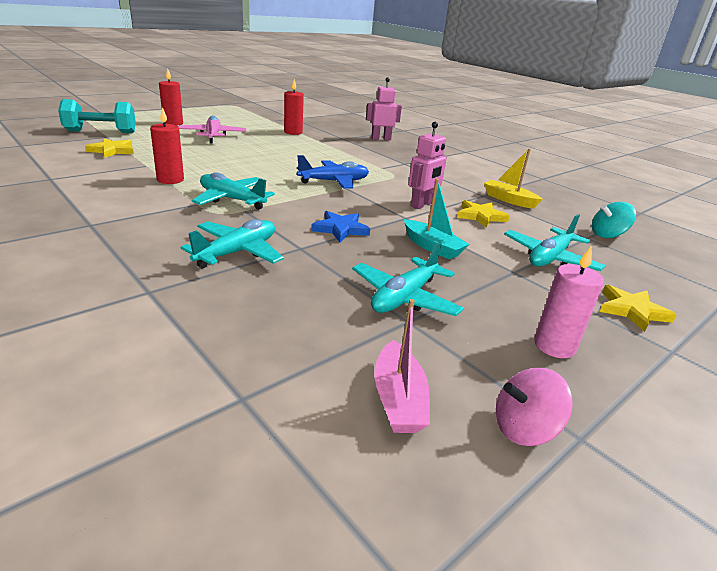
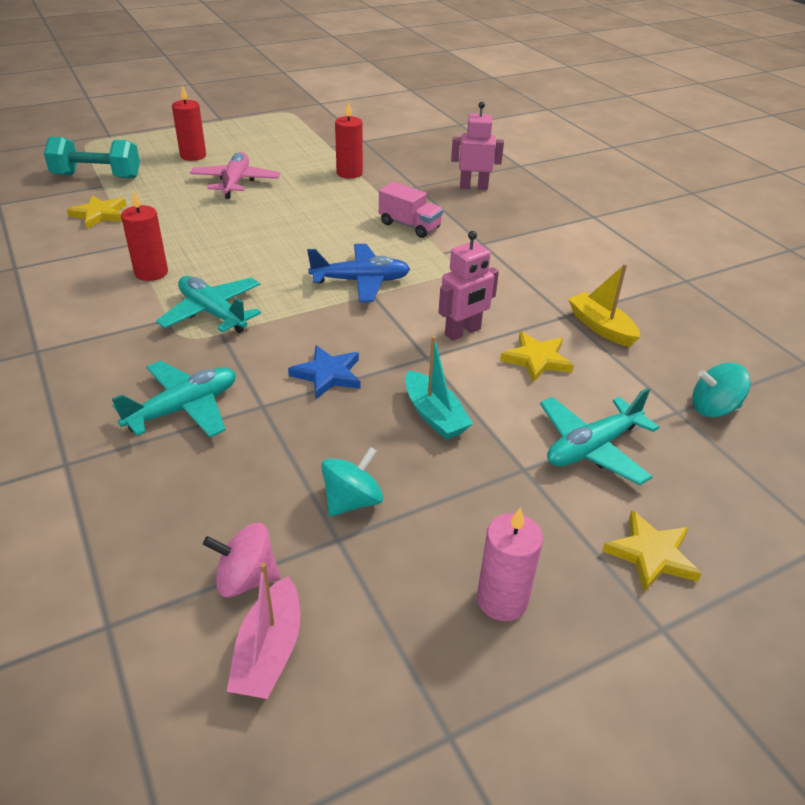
camera: 15 degrees right, 10 degrees up
turquoise plane [352,242,464,316] -> turquoise spinning top [321,447,383,516]
pink spinning top [496,368,573,446] -> pink spinning top moved to [203,523,280,597]
none -> pink truck [379,182,443,238]

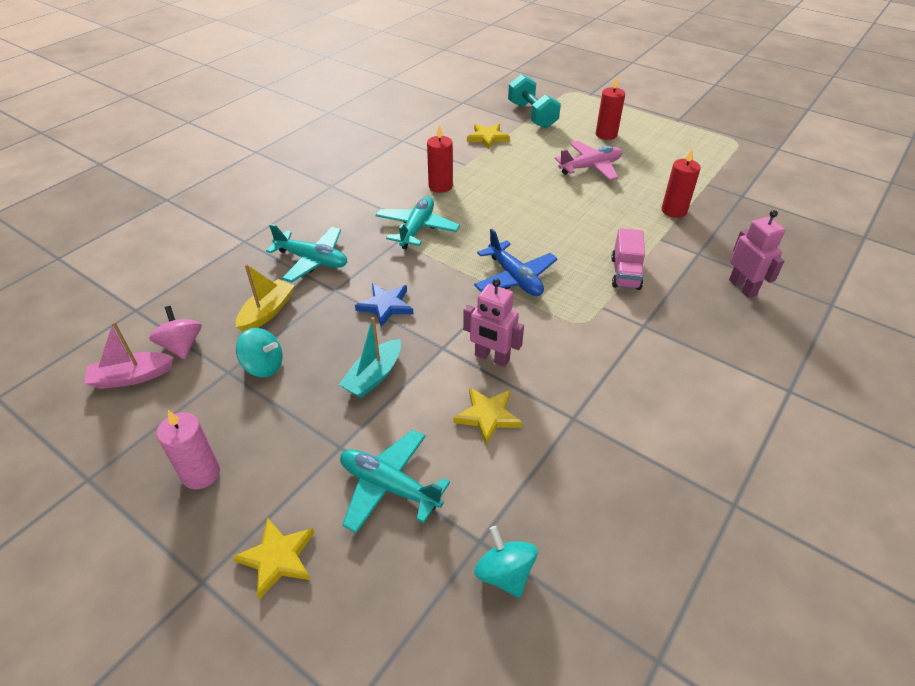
camera: 65 degrees right, 5 degrees up
yellow boat [568,264,640,347] -> yellow boat moved to [236,264,295,332]

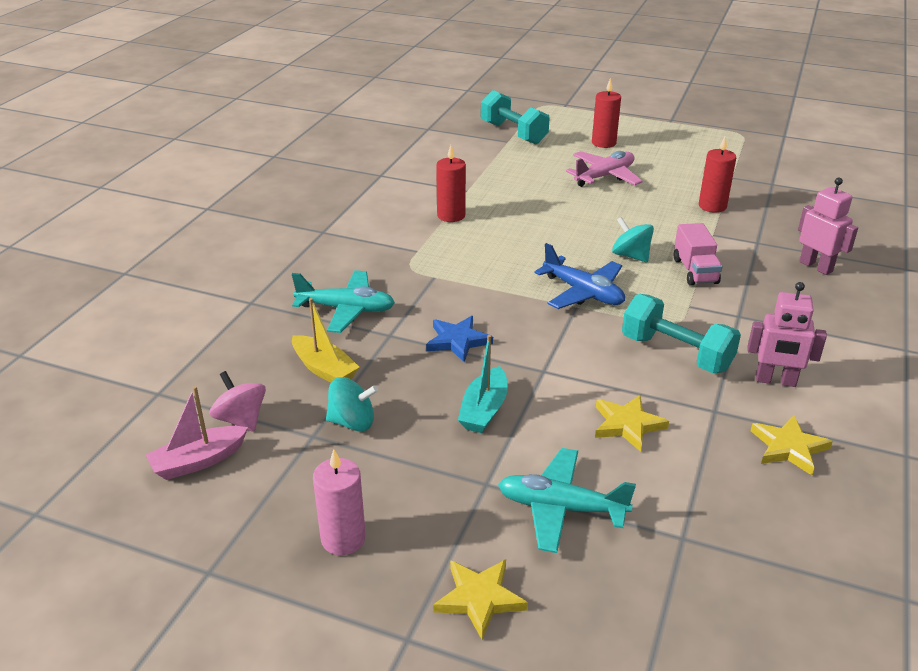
camera: 15 degrees left, 10 degrees down
yellow boat [236,264,295,332] -> yellow boat turned 120 degrees clockwise [292,298,360,382]
turquoise plane [376,197,460,249] -> none
pink robot [463,279,524,367] -> pink robot moved to [747,282,827,387]
yellow star [467,124,510,149] -> yellow star moved to [751,415,833,475]
turquoise spinning top [474,526,538,598] -> turquoise spinning top moved to [612,217,654,262]
none -> turquoise dumbbell [622,294,741,373]

